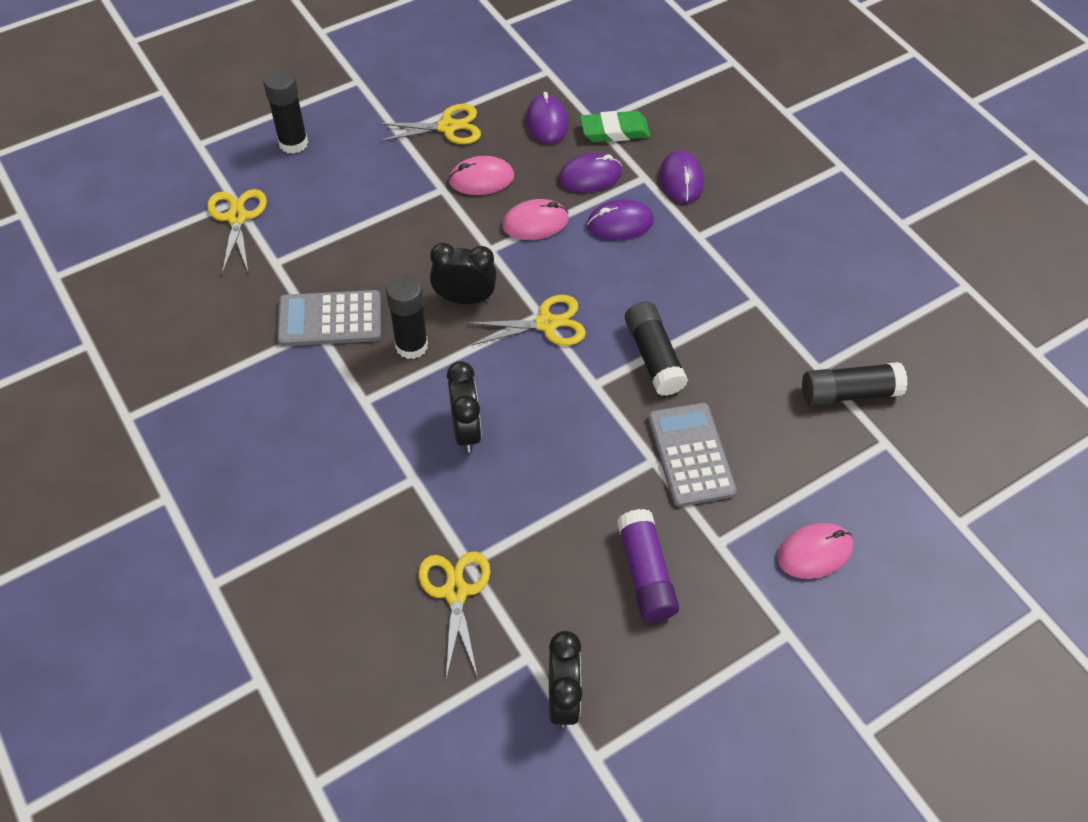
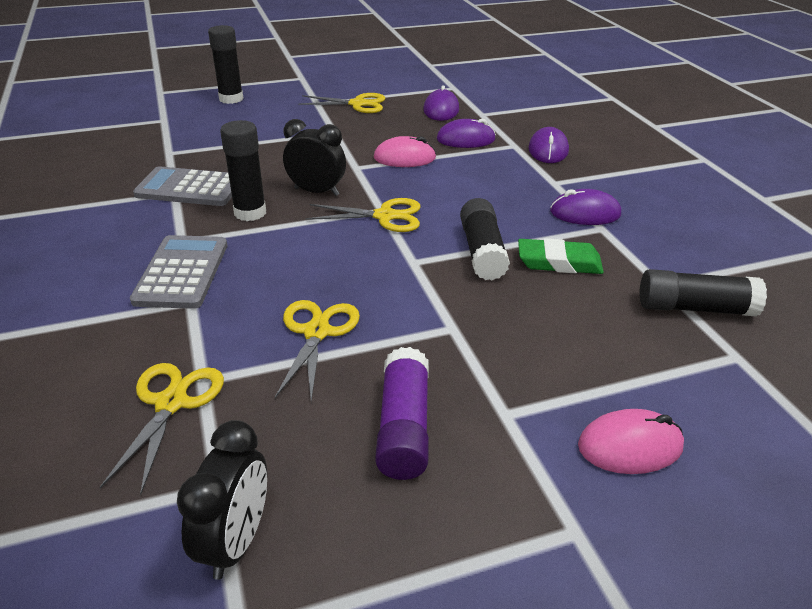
camera: 15 degrees right, 20 degrees down
yellow scissors [207,189,267,274] -> yellow scissors moved to [275,300,360,401]
black clock [447,361,482,452] -> none
pink mouse [448,156,514,195] -> none
green eraser [580,111,650,142] -> green eraser moved to [518,238,604,274]
purple mouse [587,199,654,240] -> purple mouse moved to [550,189,621,225]
grey calculator [648,403,737,507] -> grey calculator moved to [130,235,227,309]

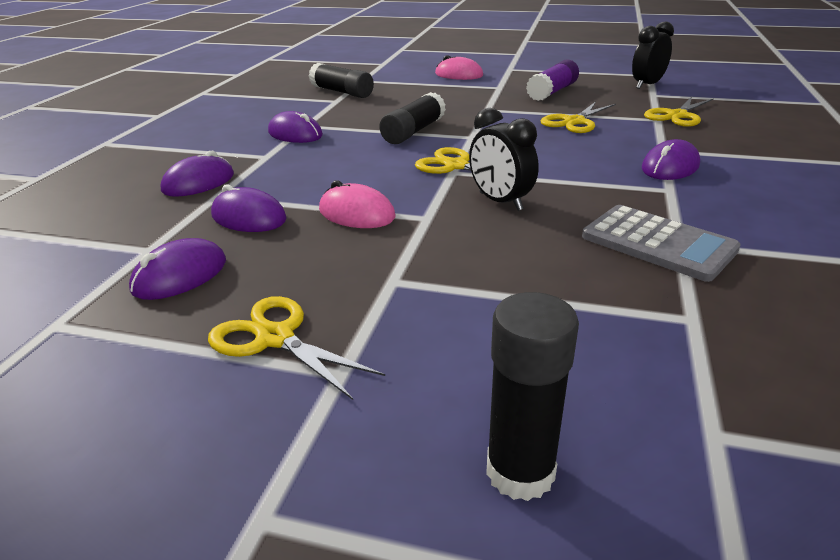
camera: 145 degrees left, 5 degrees down
grey calculator [130,235,227,309] -> purple mouse [642,139,700,180]
black glue stick [220,120,266,221] -> none
green eraser [518,238,604,274] -> none

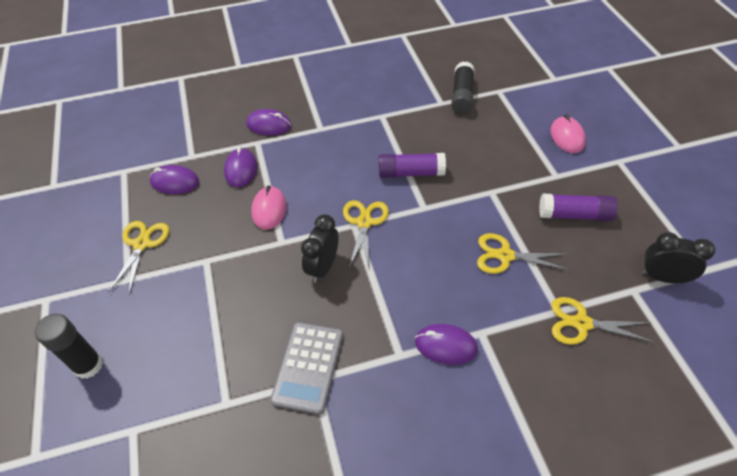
camera: 60 degrees right, 20 degrees up
purple mouse [268,111,323,143] -> none
black glue stick [379,92,446,144] -> purple glue stick [379,153,446,178]

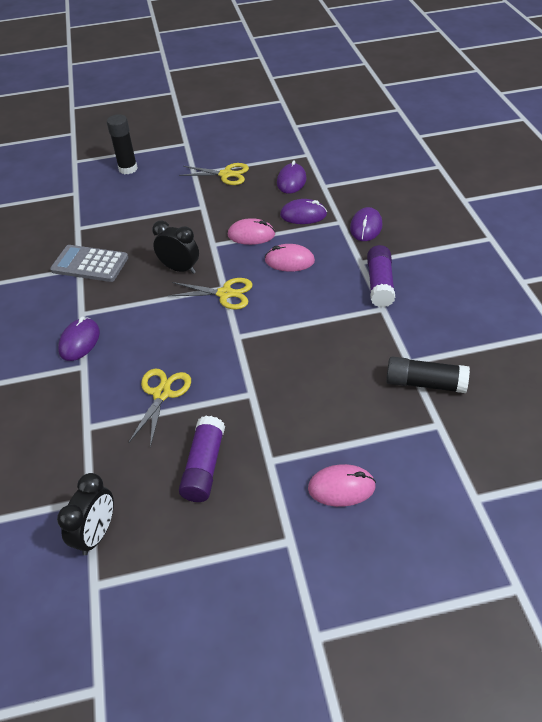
camera: 95 degrees right, 5 degrees down
purple glue stick [379,153,446,178] -> purple glue stick moved to [367,245,395,307]
yellow scissors [551,297,654,345] -> none
none -> pink mouse [265,244,315,272]

